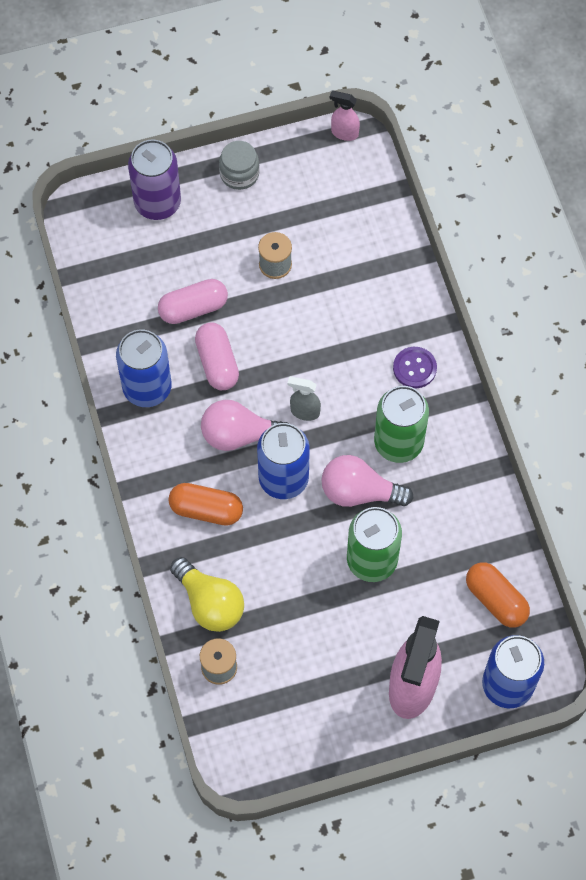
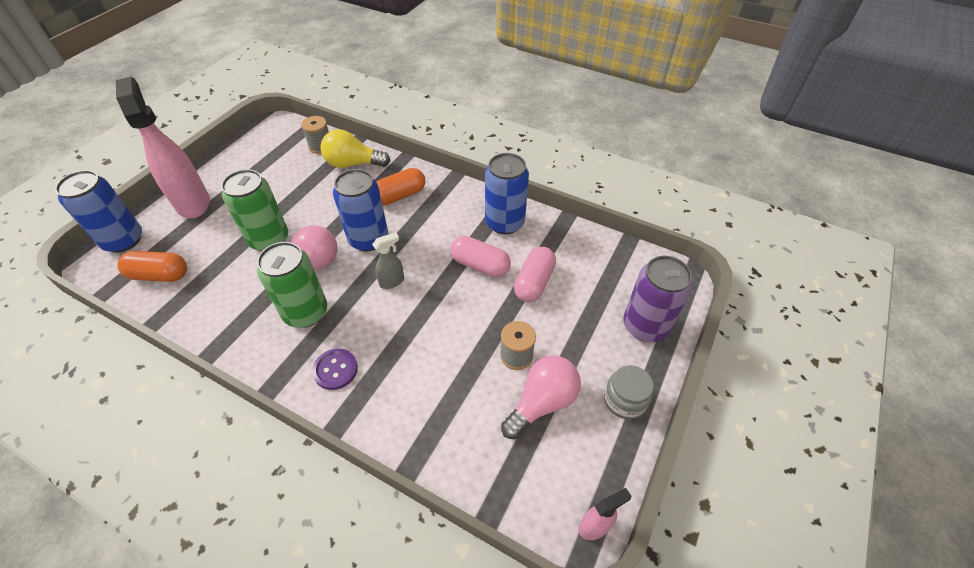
camera: 135 degrees right, 15 degrees down
pink light bulb [201,400,288,451] -> pink light bulb moved to [501,355,581,439]

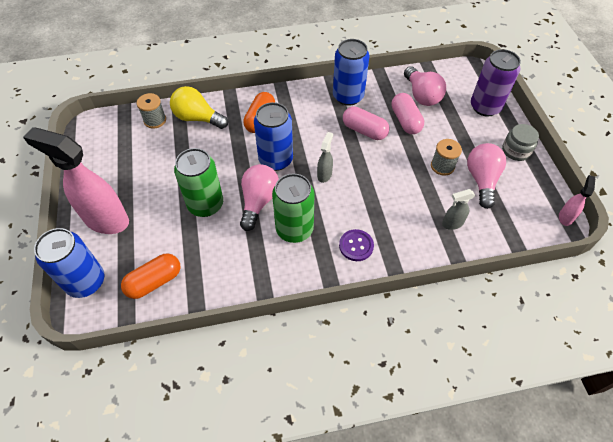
camera: 40 degrees left, 5 degrees up
yellow light bulb [320,129,390,168] -> yellow light bulb turned 60 degrees clockwise [170,86,228,129]
pink capsule [451,236,511,277] -> pink capsule turned 45 degrees clockwise [343,106,389,140]
none -> pink light bulb [404,66,446,106]
none -> grey spray bottle [442,189,475,230]

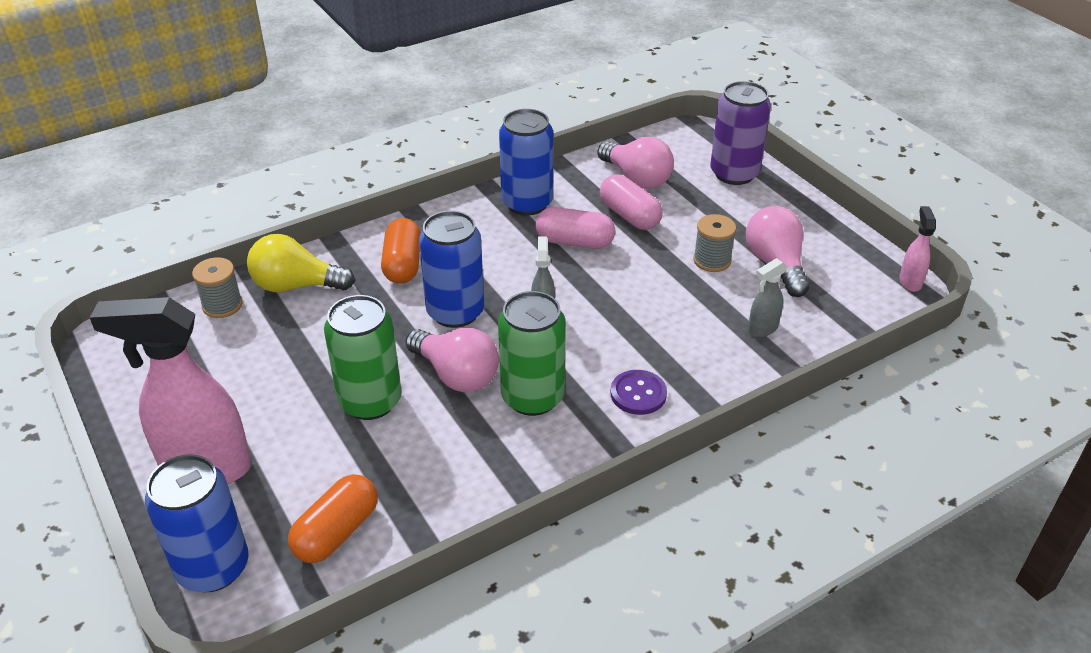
camera: 20 degrees left, 15 degrees down
pink light bulb [240,164,279,231] -> pink light bulb turned 135 degrees clockwise [405,328,499,392]
grey jar [502,124,539,161] -> none

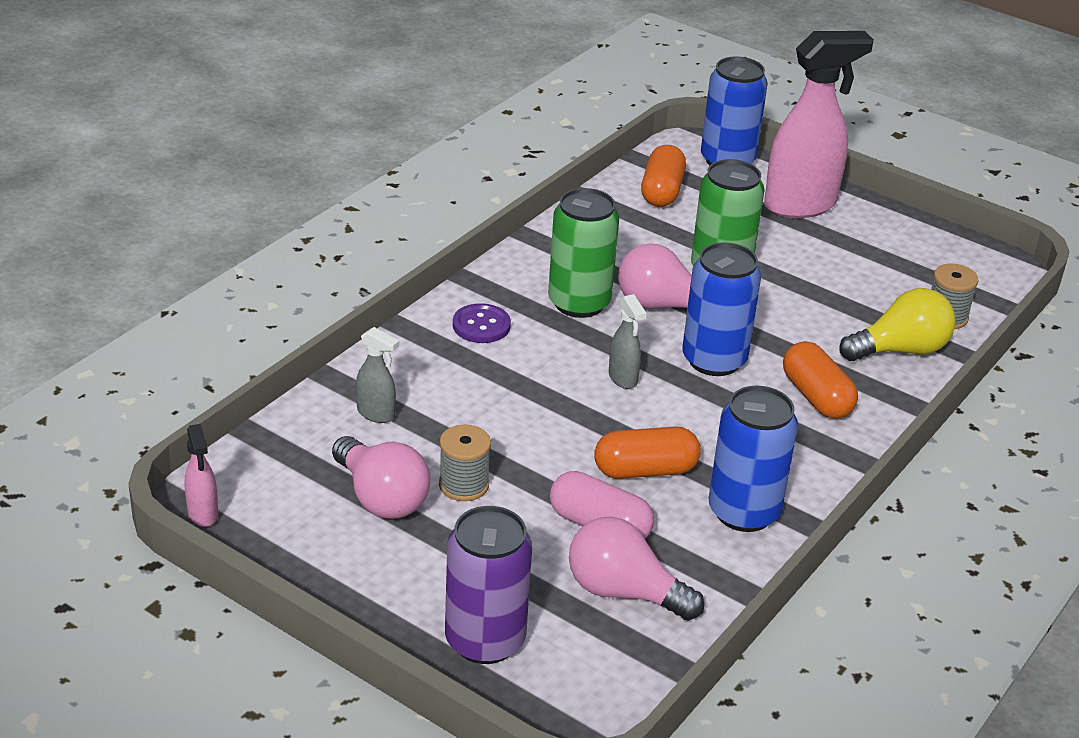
camera: 155 degrees right, 5 degrees down
pink capsule [535,207,615,249] -> orange capsule [594,427,701,479]
grey spray bottle [748,258,787,337] -> grey spray bottle turned 90 degrees clockwise [356,327,399,423]

